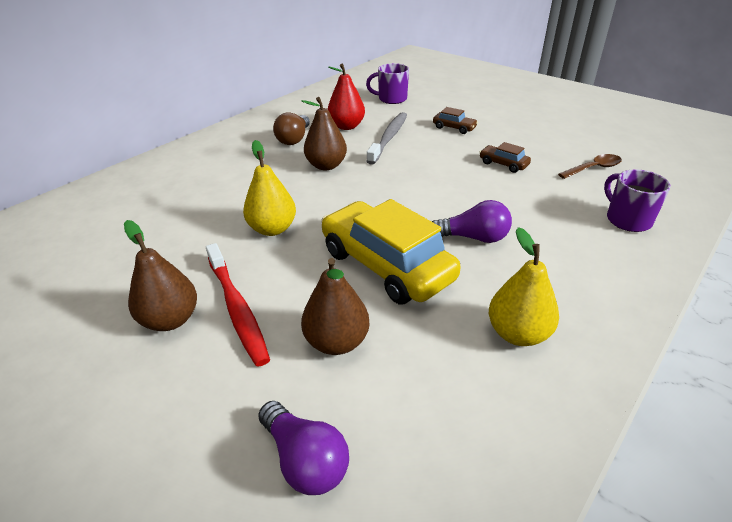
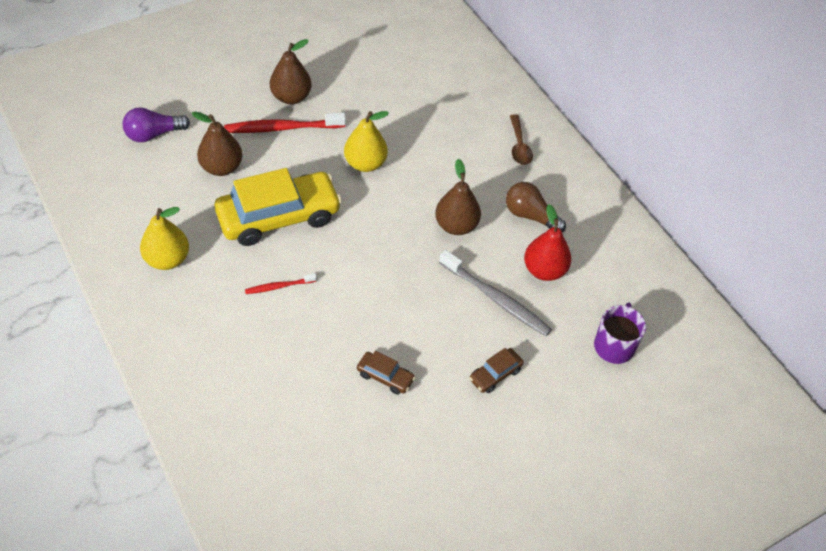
camera: 105 degrees right, 15 degrees up
purple light bulb [432,200,512,243] -> red toothbrush [245,273,317,294]
brown car [479,142,531,173] -> brown car turned 60 degrees clockwise [357,351,416,395]
brown spoon [558,154,622,179] -> brown spoon moved to [510,114,533,165]
purple mug [604,169,671,232] -> none

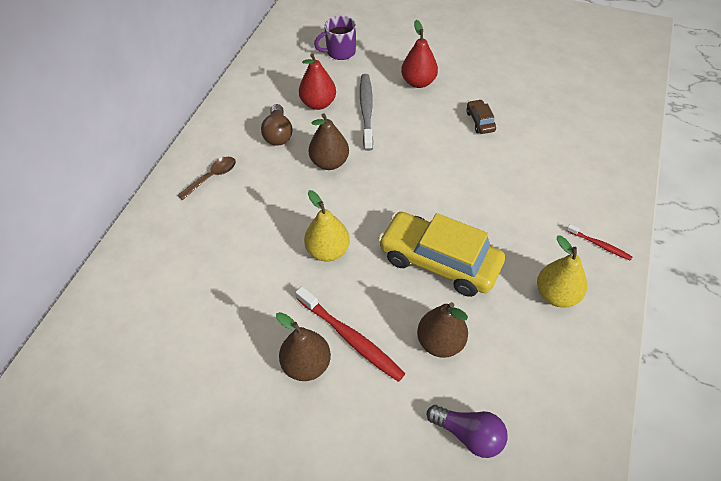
camera: 125 degrees left, 0 degrees up
red toothbrush [245,273,317,294] -> red toothbrush moved to [566,224,632,261]
brown car [469,348,524,393] -> red pear [401,20,438,88]

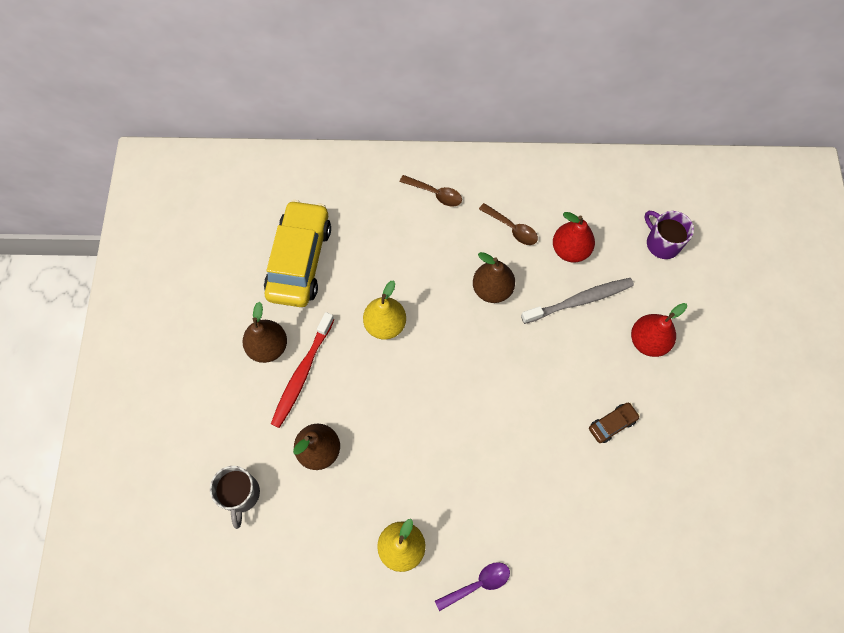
camera: 70 degrees right, 15 degrees up
brown light bulb [261,104,292,146] -> brown spoon [479,203,538,245]
yellow car [378,212,505,297] -> yellow car moved to [264,200,331,307]
purple light bulb [427,405,508,458] -> grey mug [210,466,260,529]
red toothbrush [566,224,632,261] -> purple spoon [435,562,510,611]

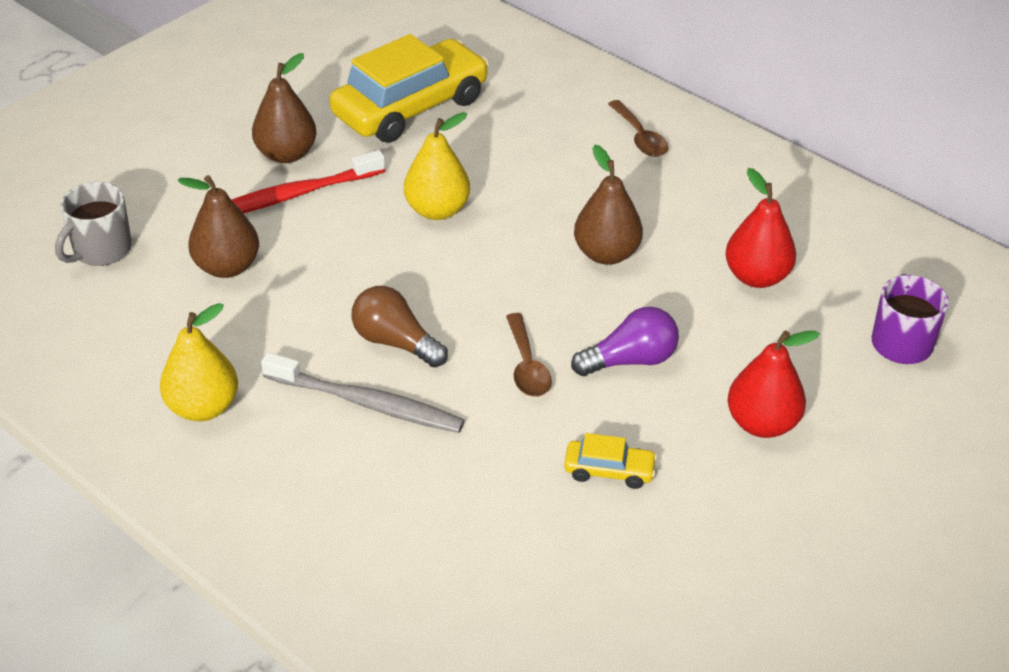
camera: 40 degrees right, 25 degrees down
purple spoon [435,562,510,611] -> none
brown spoon [479,203,538,245] -> brown spoon moved to [506,313,552,397]
grey toothbrush [521,278,634,324] -> grey toothbrush moved to [261,352,465,433]
brown car [589,403,640,443] -> yellow car [564,433,657,489]
none -> brown light bulb [352,286,448,368]
none -> purple light bulb [571,307,679,376]

